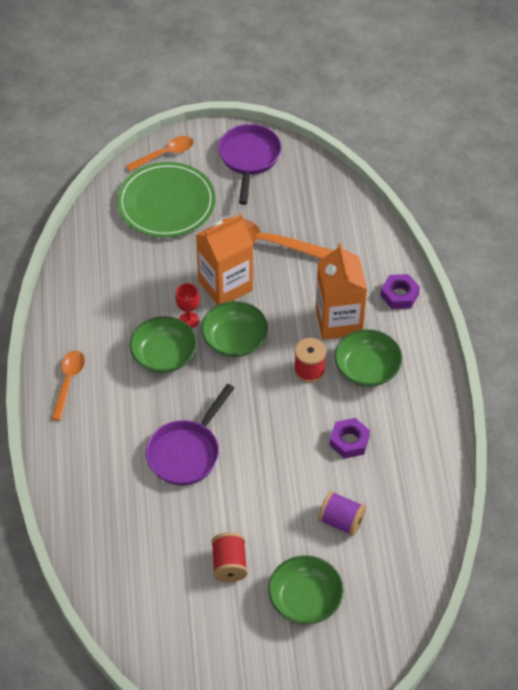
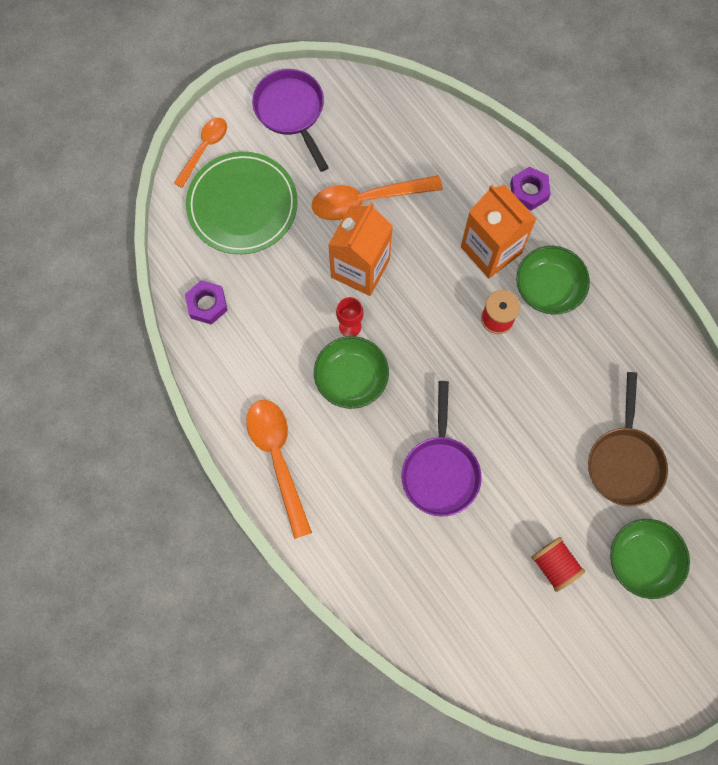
camera: 30 degrees left, 20 degrees up
orange spoon [51,350,85,421] -> orange spoon [246,400,312,539], size x1.57
green bowl [201,301,268,357] -> none
purple spool [318,491,366,536] -> brown pan [588,372,668,507]
purple nut [329,418,370,459] -> purple nut moved to [185,280,228,325]

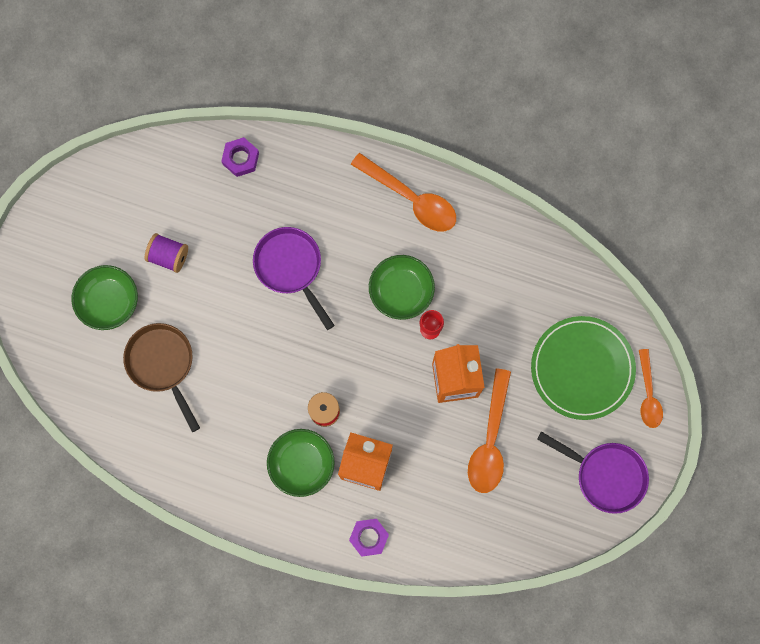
camera: 145 degrees right, 5 degrees up
purple nut [185,280,228,325] -> purple nut moved to [221,137,259,177]
orange spoon [312,175,443,220] -> orange spoon turned 150 degrees clockwise [468,369,511,493]
red spool [531,537,585,592] -> purple spool [145,233,188,273]

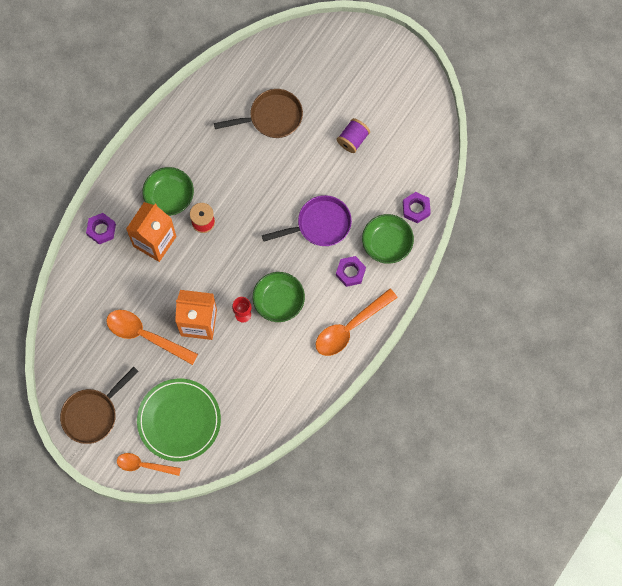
camera: 105 degrees right, 5 degrees down
green bowl [72,265,138,330] -> green bowl moved to [362,214,414,264]
purple pan [537,432,649,514] -> brown pan [60,367,139,444]
none -> purple nut [336,256,366,287]

